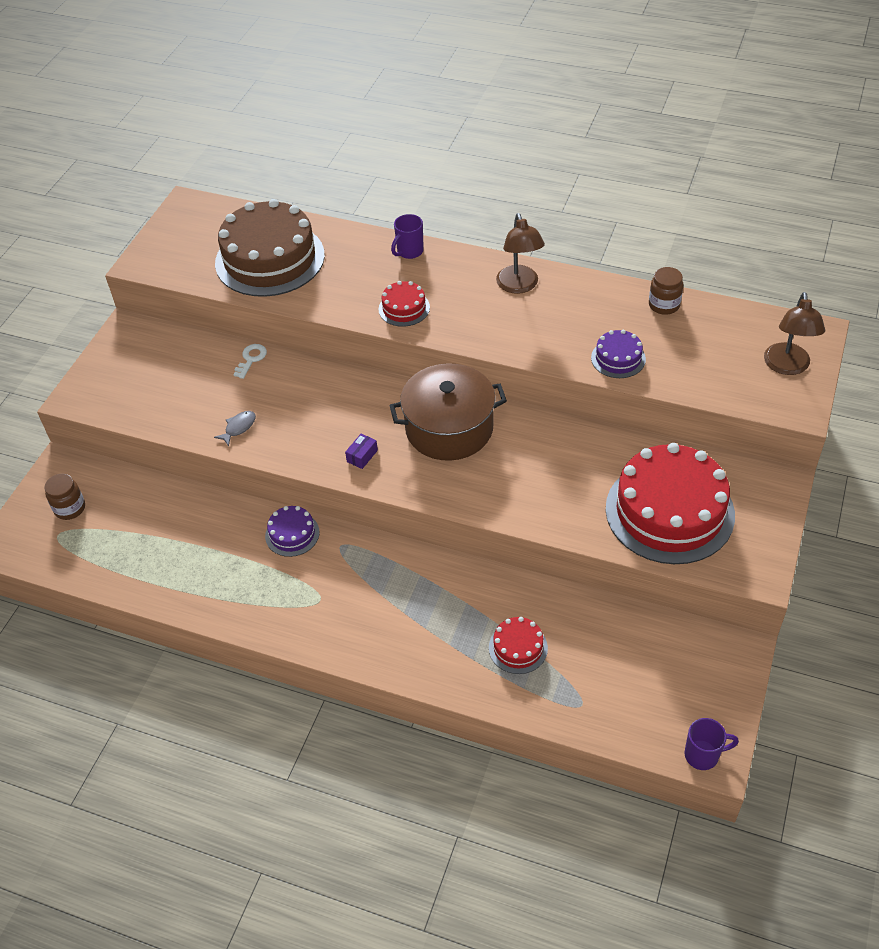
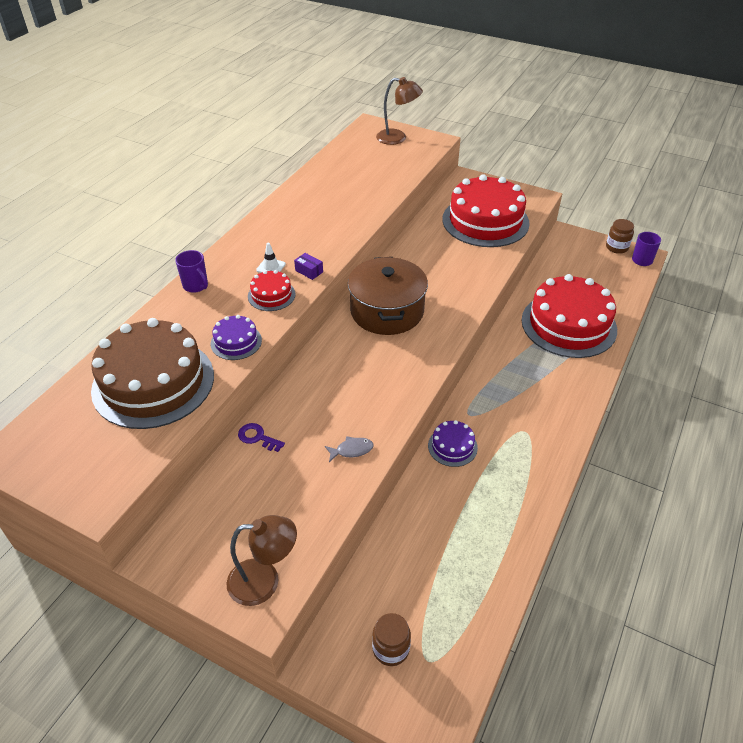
camera: 85 degrees left, 5 degrees down
grey fish [214,411,256,446] -> grey fish turned 120 degrees clockwise [325,436,374,462]
white key [234,344,267,379] -> purple key [238,423,285,452]
purple box [345,434,378,469] -> purple box moved to [294,253,323,280]
red cake [489,617,548,674] -> red cake [522,274,617,358], size x2.23
brown lamp [496,213,545,294] -> brown lamp moved to [226,515,297,606]
purple cake [591,330,646,378] -> purple cake moved to [211,315,262,360]
brown jar [649,267,683,315] -> brown jar moved to [606,219,634,254]
none -> white traffic cone [256,243,286,273]

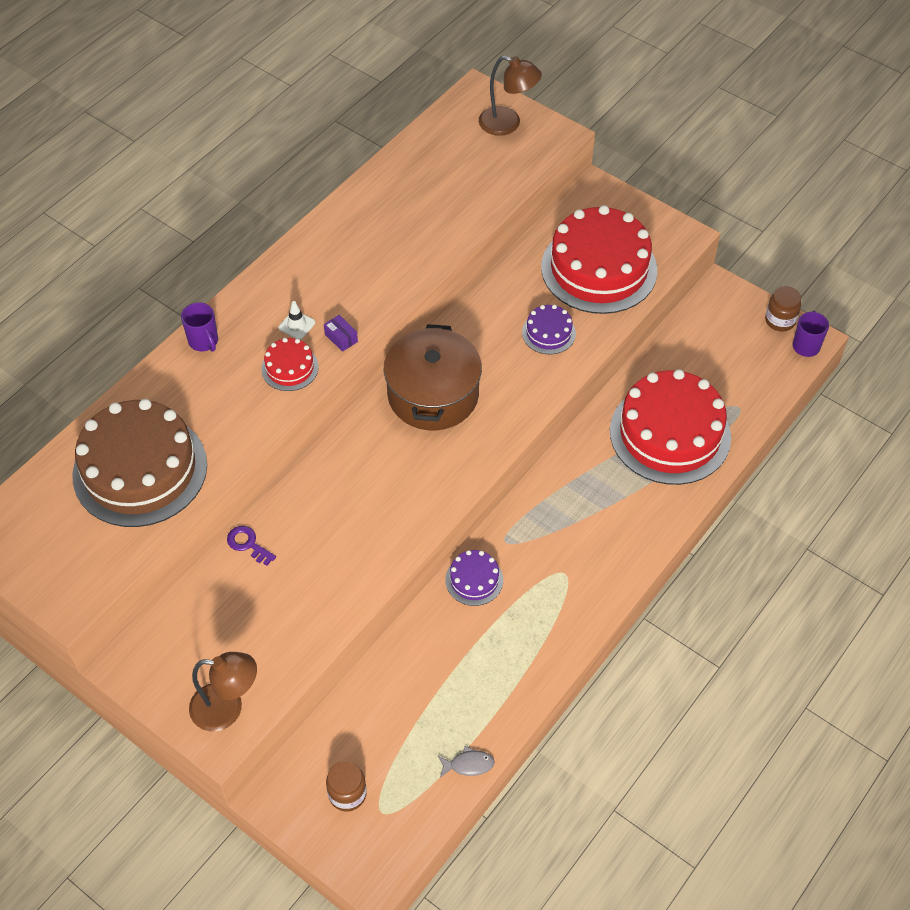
camera: 10 degrees right, 10 degrees up
purple cake [211,315,262,360] -> purple cake moved to [522,305,576,354]
grey fish [325,436,374,462] -> grey fish moved to [438,746,495,778]

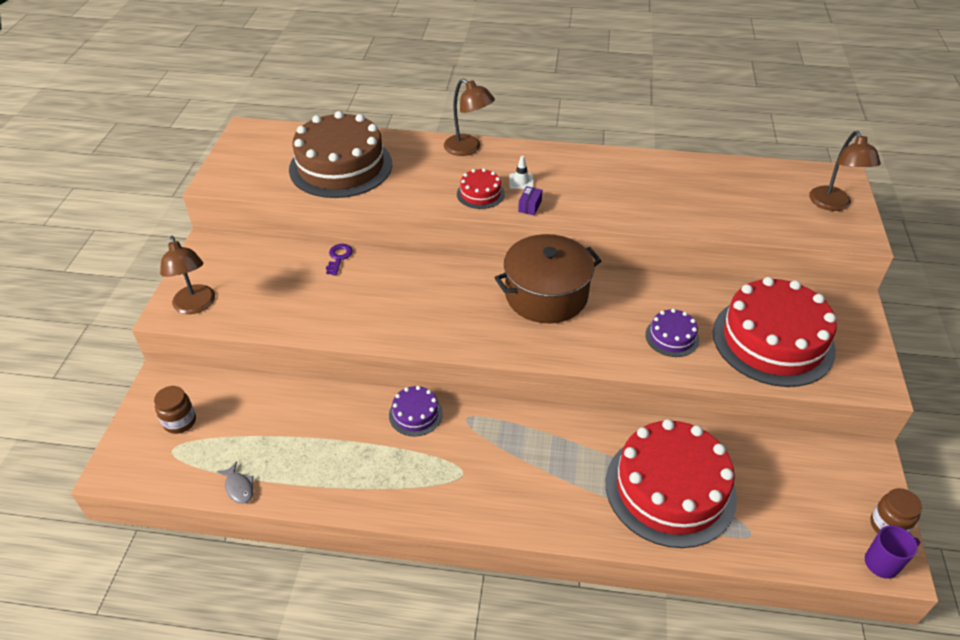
camera: 60 degrees right, 10 degrees down
purple mug [181,302,218,352] -> brown lamp [444,79,495,156]

